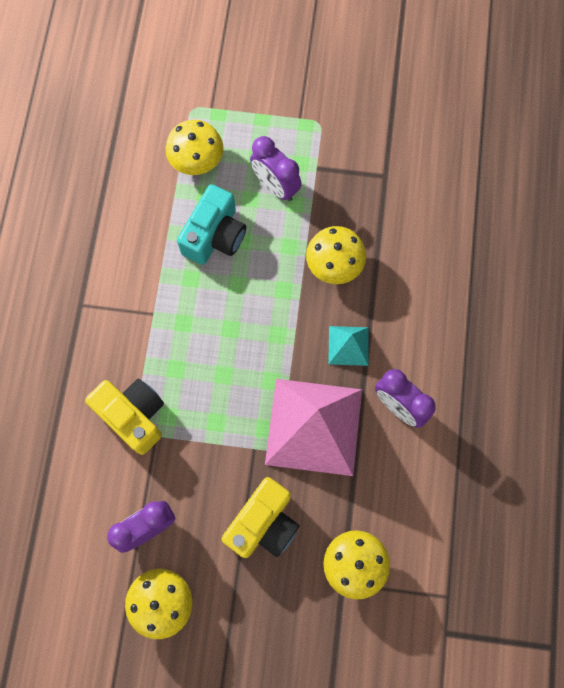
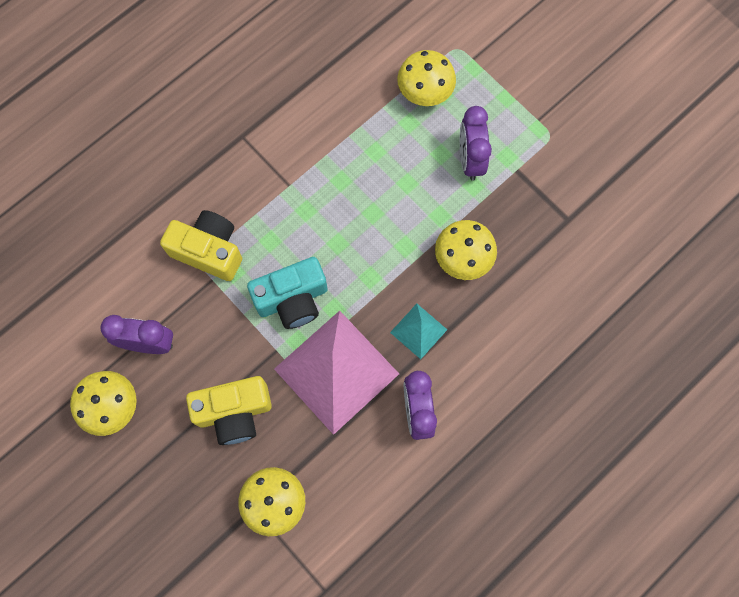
camera: 40 degrees right, 0 degrees up
yellow camera [85,378,164,455] -> yellow camera turned 60 degrees counterclockwise [160,210,242,281]
turquoise camera [177,184,246,265] -> turquoise camera moved to [247,257,328,329]

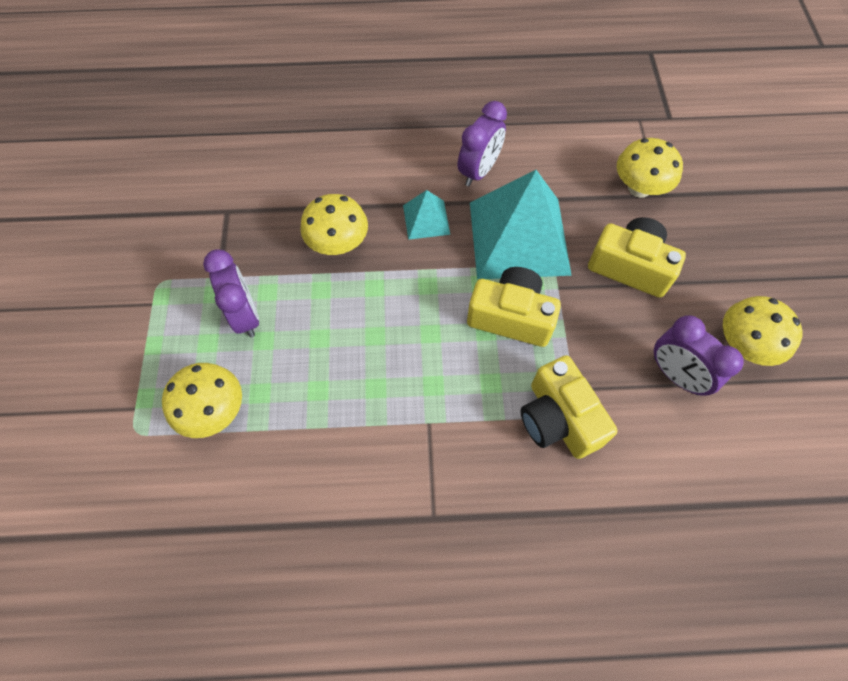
camera: 140 degrees left, 10 degrees down
turquoise camera [247,257,328,329] -> yellow camera [467,267,561,347]
pink pyramid [274,311,399,435] -> turquoise pyramid [470,170,572,280]
purple clock [460,106,492,181] -> purple clock turned 60 degrees counterclockwise [203,249,259,337]

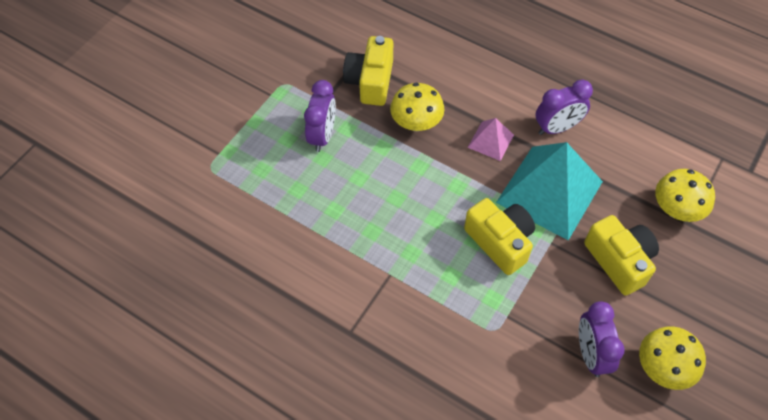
camera: 35 degrees right, 5 degrees down
yellow mushroom [162,363,242,438] -> none
turquoise pyramid [403,190,450,240] -> pink pyramid [468,118,514,161]
yellow camera [521,355,618,459] -> yellow camera moved to [343,36,393,106]

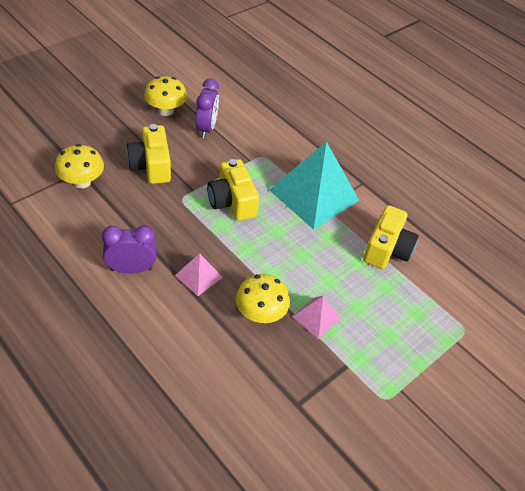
camera: 170 degrees left, 10 degrees down
purple clock [304,80,336,152] -> none
yellow camera [343,36,393,106] -> yellow camera moved to [363,205,419,269]
turquoise pyramid [496,142,603,240] -> turquoise pyramid moved to [269,142,360,230]
none -> pink pyramid [292,296,341,339]

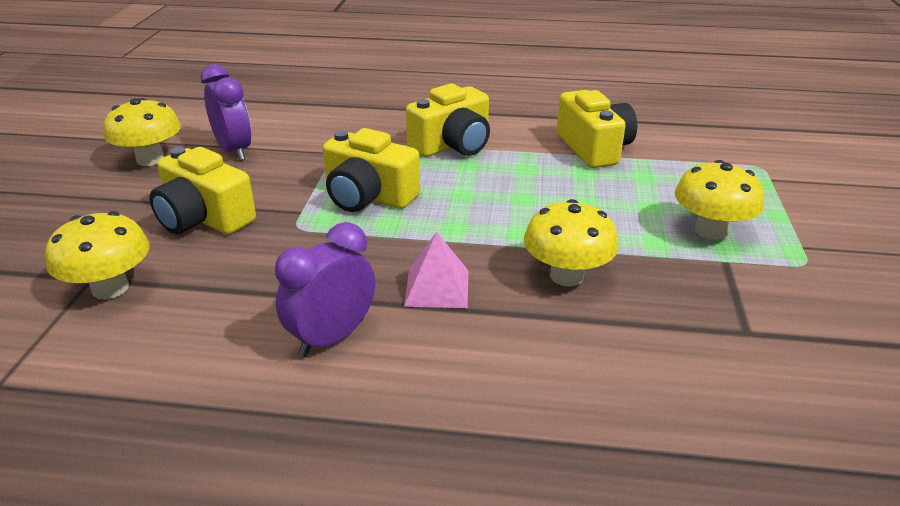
camera: 35 degrees left, 15 degrees down
turquoise pyramid [269,142,360,230] -> yellow camera [406,84,490,157]
pink pyramid [292,296,341,339] -> none
none -> yellow mushroom [675,160,764,240]

